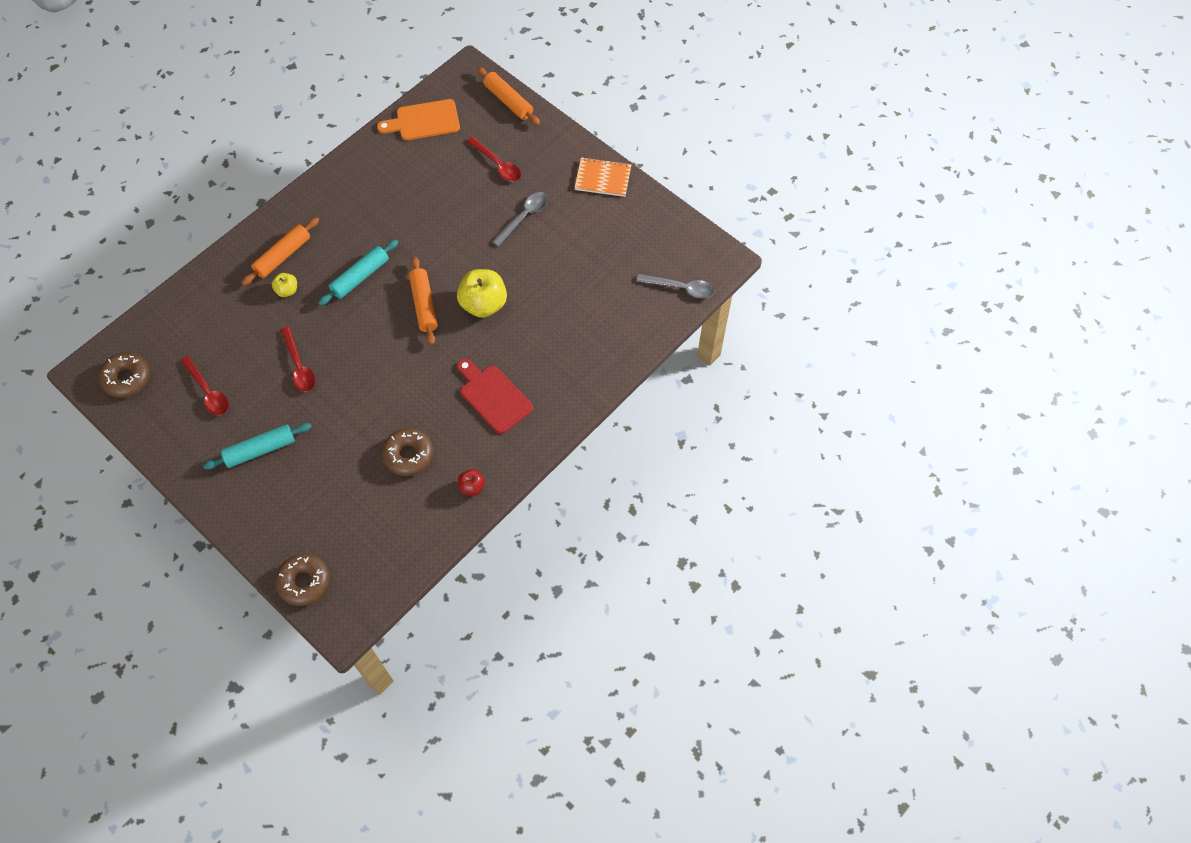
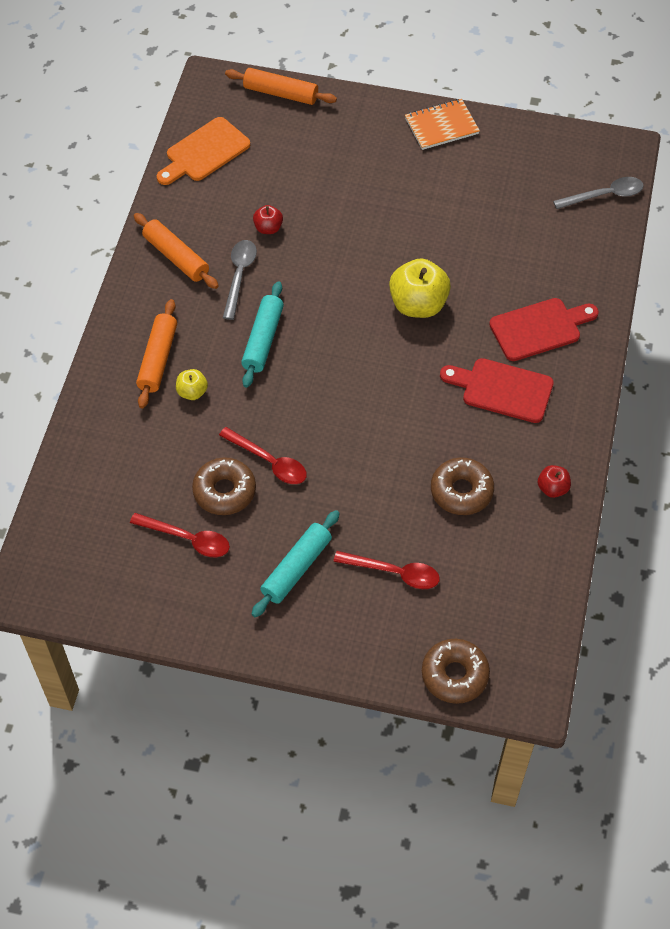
camera: 30 degrees left, 5 degrees down
brown donut [99,352,150,398] -> brown donut moved to [192,457,256,515]
orange rolling pin [409,256,438,345] -> orange rolling pin moved to [134,213,219,289]
red spoon [467,136,521,181] -> red spoon moved to [333,551,440,589]
grey spoon [492,192,548,246] -> grey spoon moved to [223,240,257,320]
none -> red apple [253,205,283,234]
none -> red cutting board [489,298,599,361]

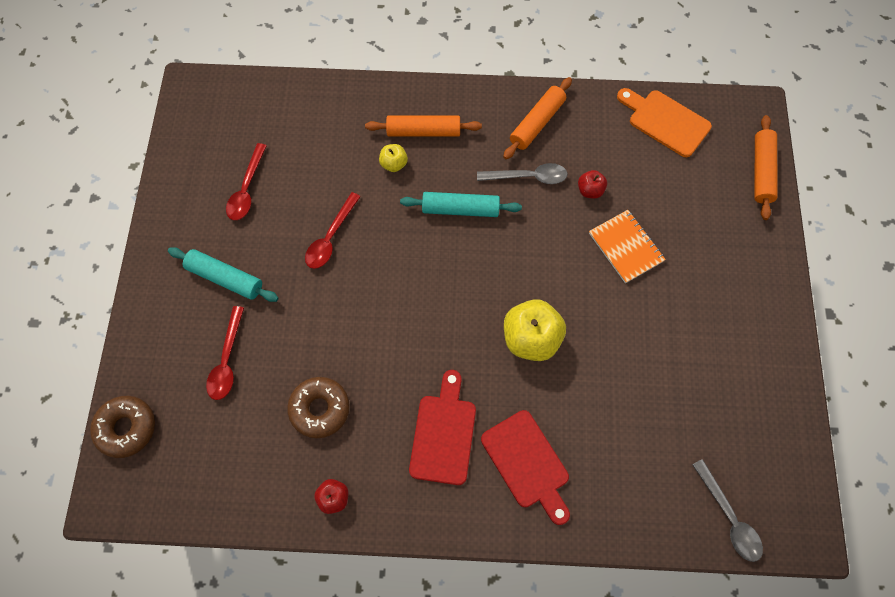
camera: 80 degrees right, 10 degrees up
brown donut [192,457,256,515] -> none
orange notebook [405,99,480,150] -> orange notebook moved to [589,210,666,283]

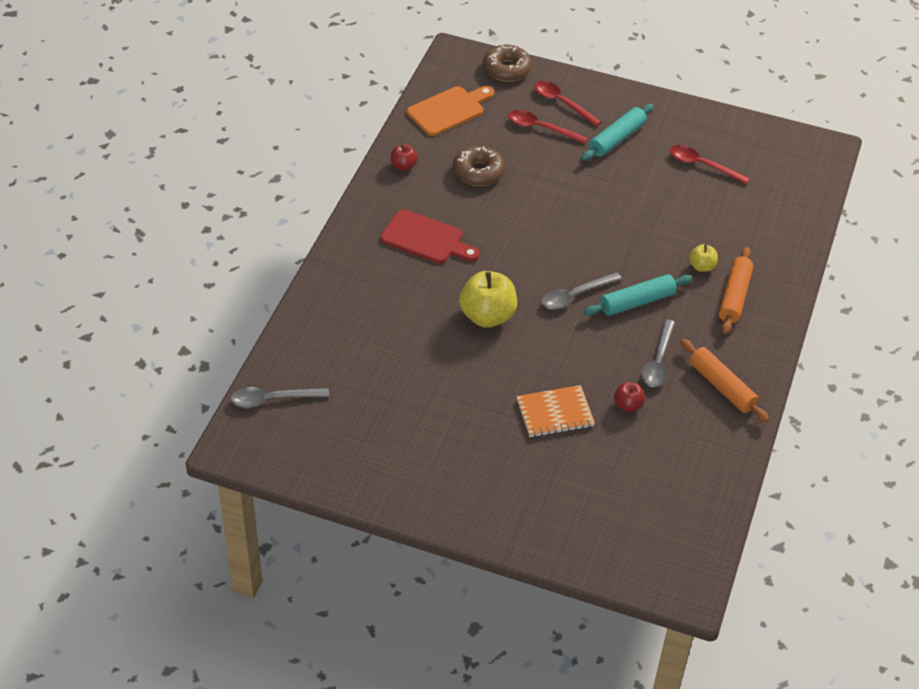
camera: 105 degrees right, 20 degrees down
red spoon [305,192,361,269] -> red spoon moved to [534,81,602,126]
turquoise rolling pin [400,192,522,217] -> turquoise rolling pin turned 45 degrees clockwise [584,274,692,316]
red cutting board [481,410,570,525] -> none
orange cutting board [617,88,712,157] -> orange cutting board moved to [407,86,494,136]
orange rolling pin [754,115,778,220] -> none
none -> grey spoon [541,272,622,310]

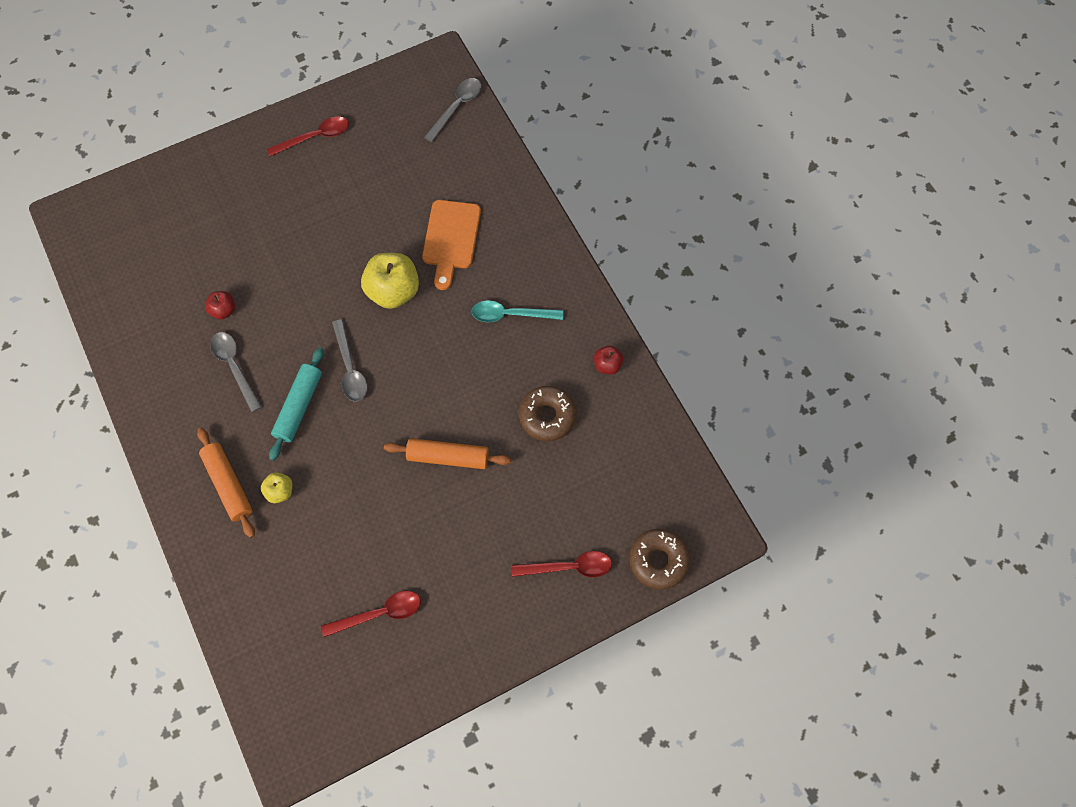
camera: 135 degrees right, 20 degrees up
red cutting board [380,209,480,264] -> turquoise spoon [471,300,563,322]
orange cutting board [407,86,494,136] -> orange cutting board moved to [422,200,481,290]
red spoon [508,110,588,144] -> red spoon moved to [267,116,349,156]
orange notebook [516,385,595,437] -> none
grey spoon [541,272,622,310] -> grey spoon turned 150 degrees clockwise [332,319,367,402]
turquoise rolling pin [581,104,654,161] -> none
orange rolling pin [680,339,769,422] -> orange rolling pin moved to [384,438,511,469]

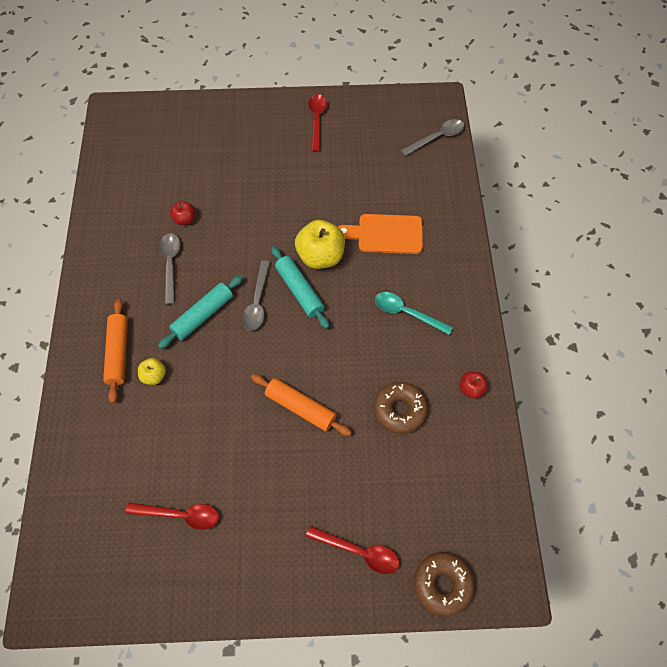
camera: 25 degrees right, 5 degrees down
red spoon [267,116,349,156] -> red spoon turned 90 degrees counterclockwise [308,94,327,152]
orange cutting board [422,200,481,290] -> orange cutting board turned 60 degrees clockwise [338,214,423,254]
none -> turquoise rolling pin [271,246,329,329]

